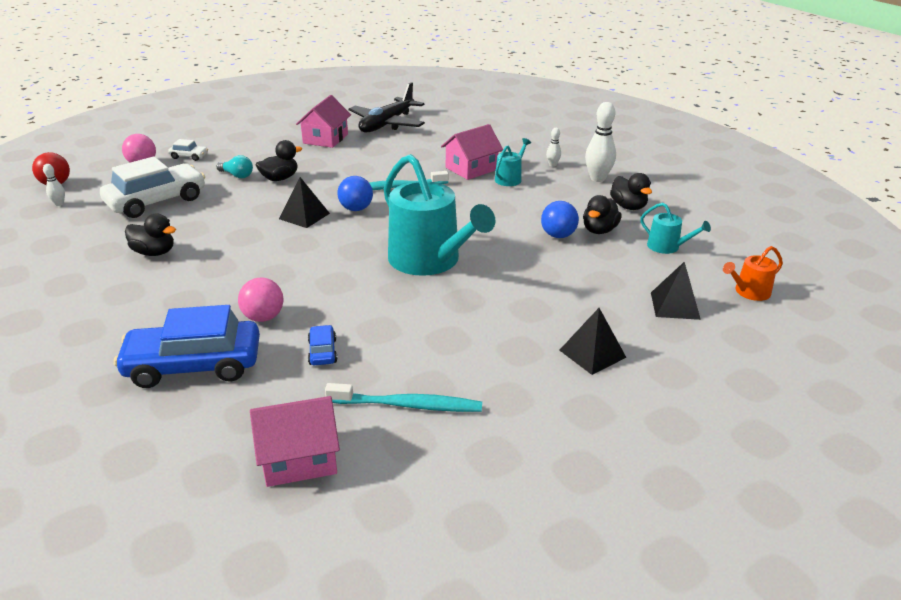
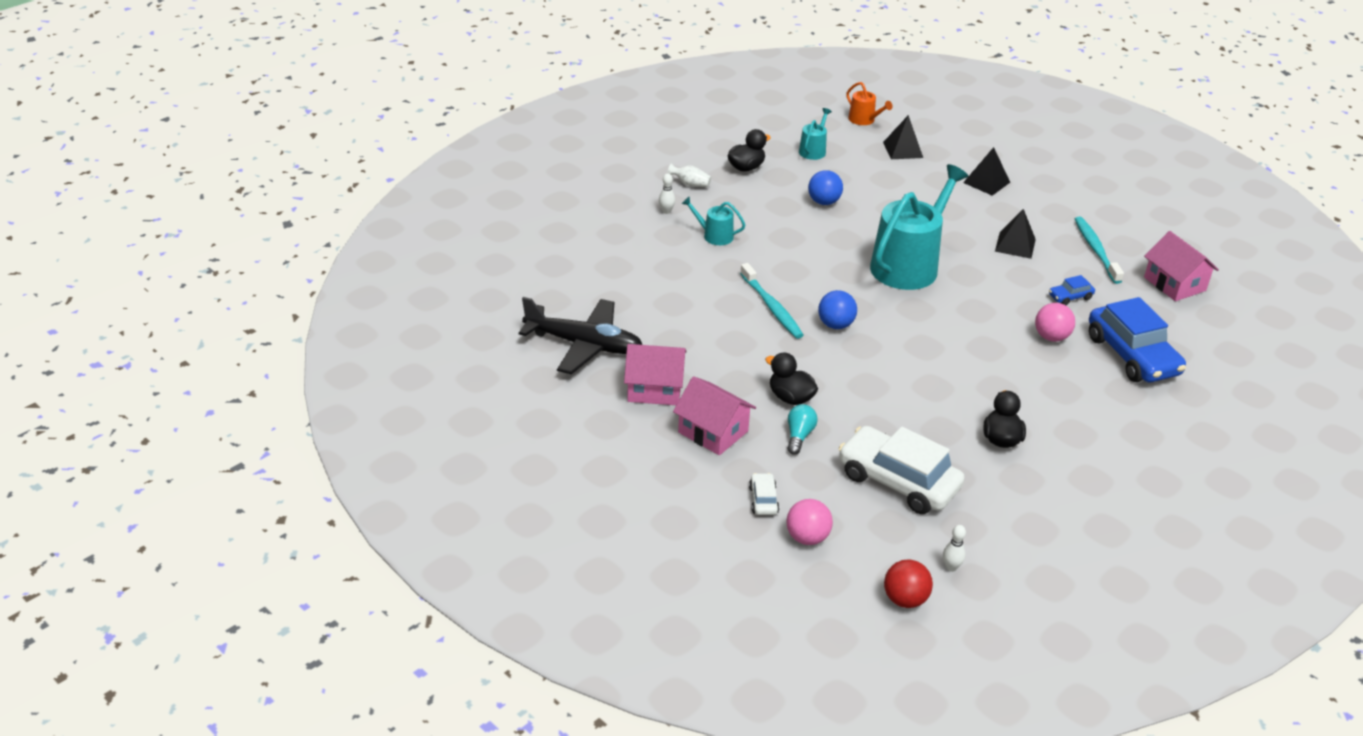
camera: 105 degrees left, 5 degrees up
black pyramid [279,177,330,228] -> black pyramid moved to [995,209,1036,259]
pink house [441,124,503,180] -> pink house moved to [673,376,756,455]
black duck [583,195,622,234] -> none
white bowling pin [585,102,616,182] -> white vase [667,163,711,187]

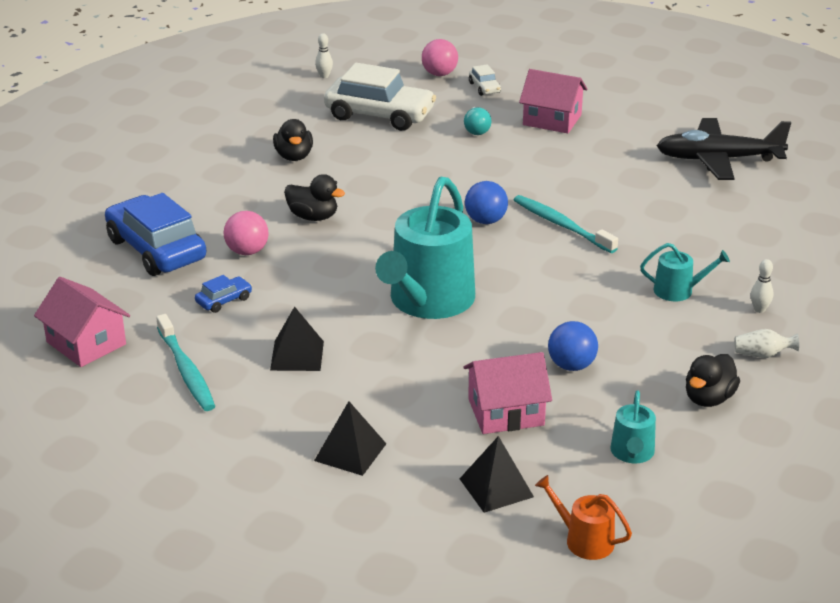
camera: 165 degrees right, 5 degrees down
pink house [624,344,687,405] -> pink house moved to [463,352,552,434]
black duck [765,353,818,405] -> black duck moved to [284,174,345,221]
red ball [884,559,933,608] -> none

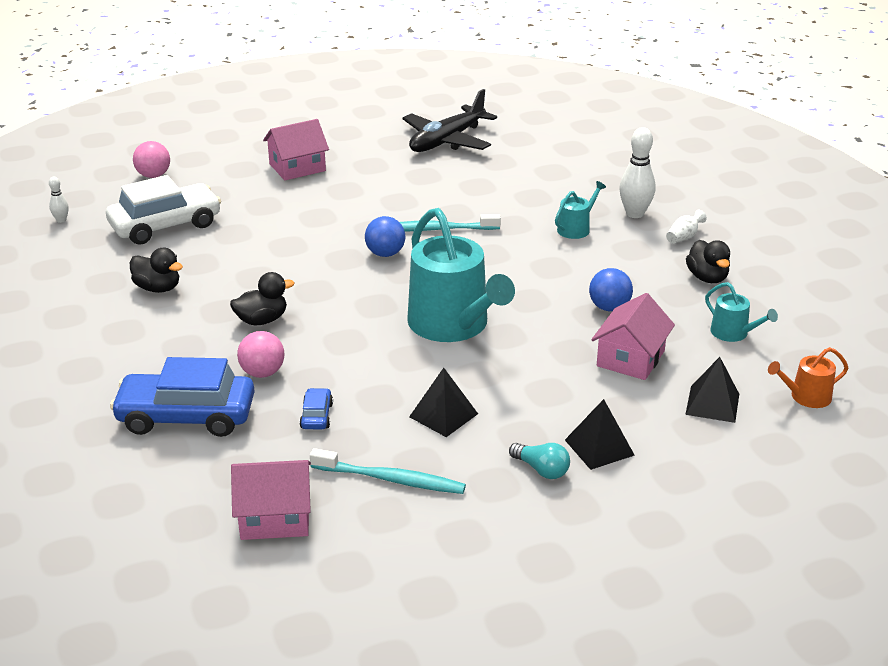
camera: 50 degrees left, 0 degrees up
turquoise light bulb [464,107,491,135] -> turquoise light bulb moved to [509,443,570,479]
white car [469,64,501,96] -> none
white bowling pin [750,259,773,313] -> white bowling pin [619,127,656,218], size x1.95

